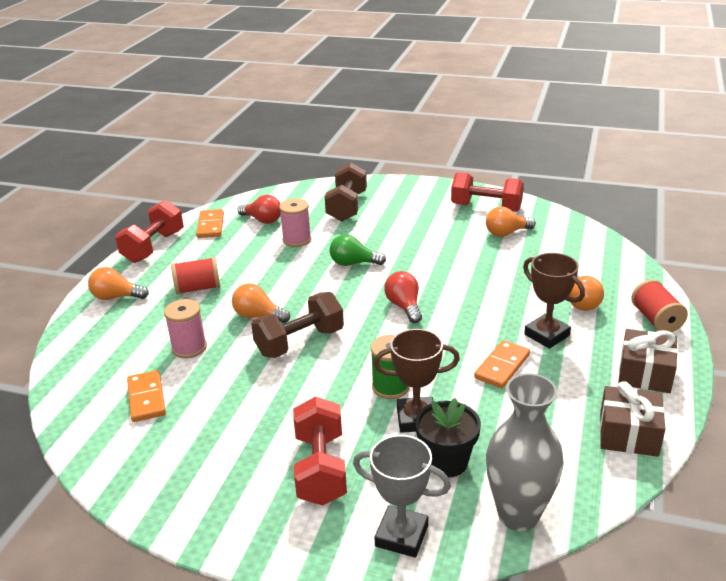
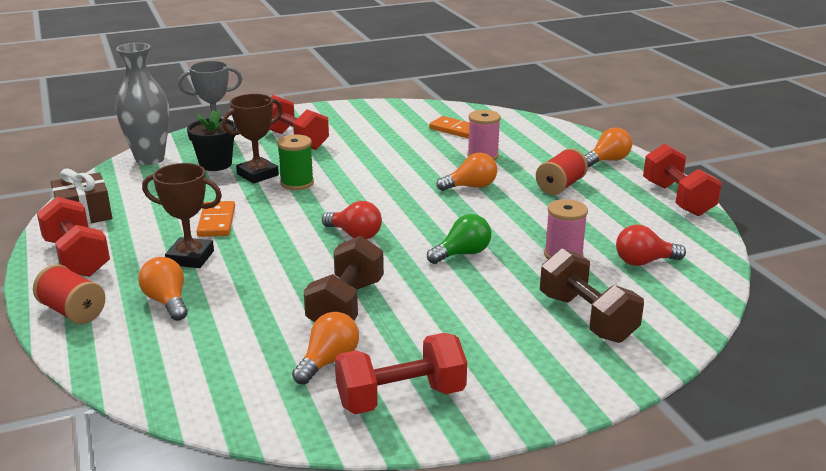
camera: 140 degrees right, 5 degrees down
orange domino [196,209,224,238] -> none
brown dumbbell [251,292,344,358] -> brown dumbbell moved to [304,236,384,322]
brown gift [618,329,678,393] -> red dumbbell [37,197,110,277]

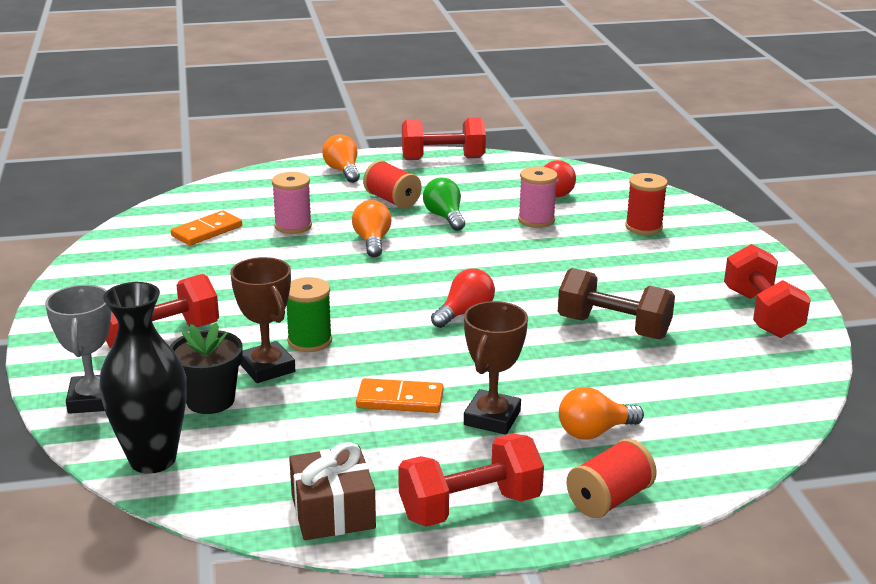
camera: 80 degrees left, 0 degrees up
grey vase [116,43,169,165] -> black vase [99,282,187,473]
orange light bulb [292,312,359,385] -> none
green light bulb [427,214,491,264] -> green light bulb moved to [423,178,465,231]
brown dumbbell [540,248,644,343] -> red spool [625,173,668,235]

